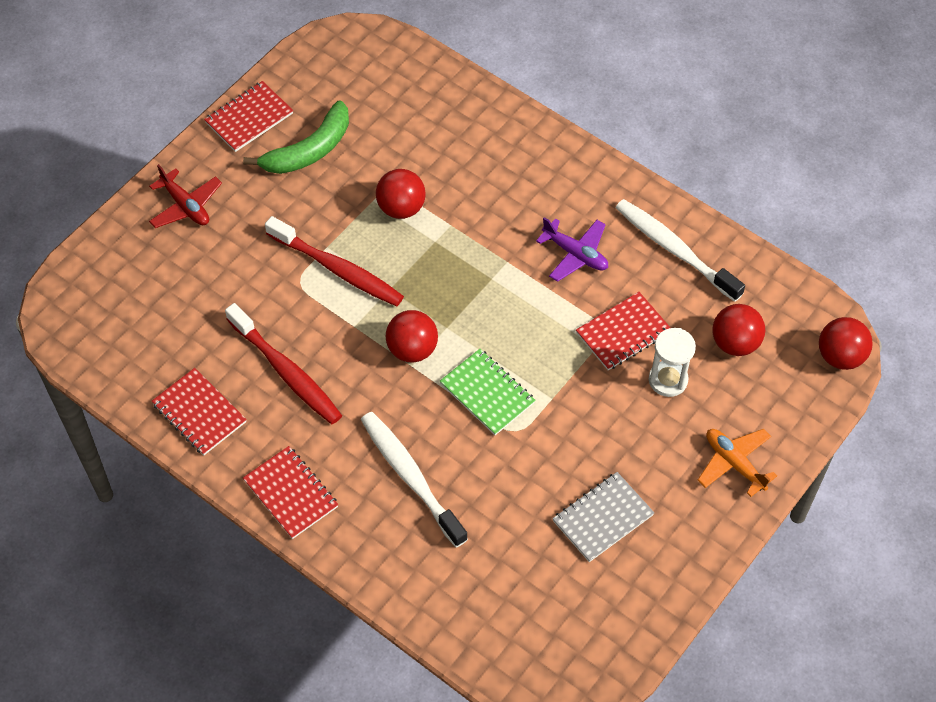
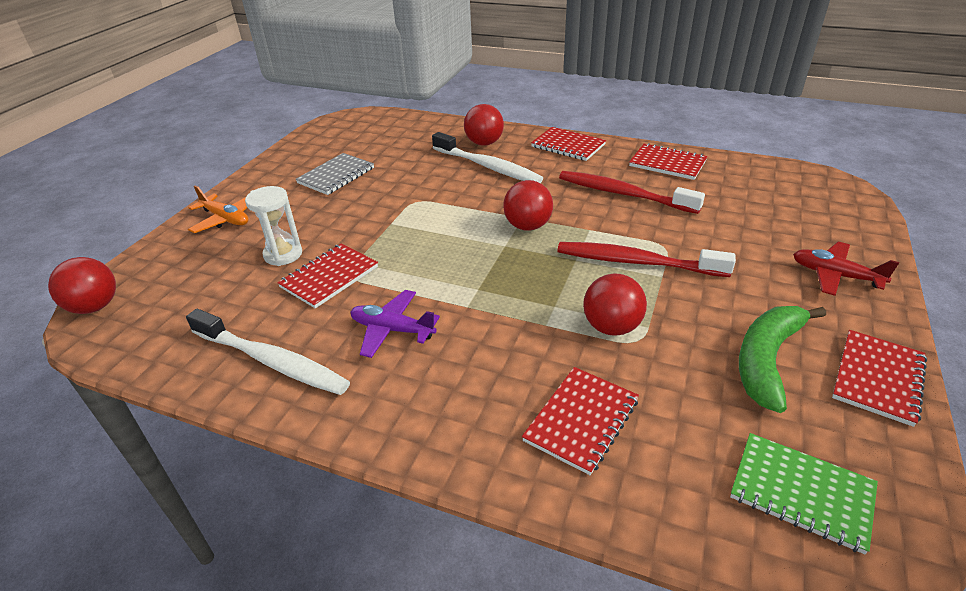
camera: 165 degrees right, 20 degrees down
green notebook [440,349,536,435] -> green notebook moved to [730,433,878,554]
red ball [712,304,765,356] -> red ball moved to [464,104,504,146]
none -> red notebook [522,367,639,475]

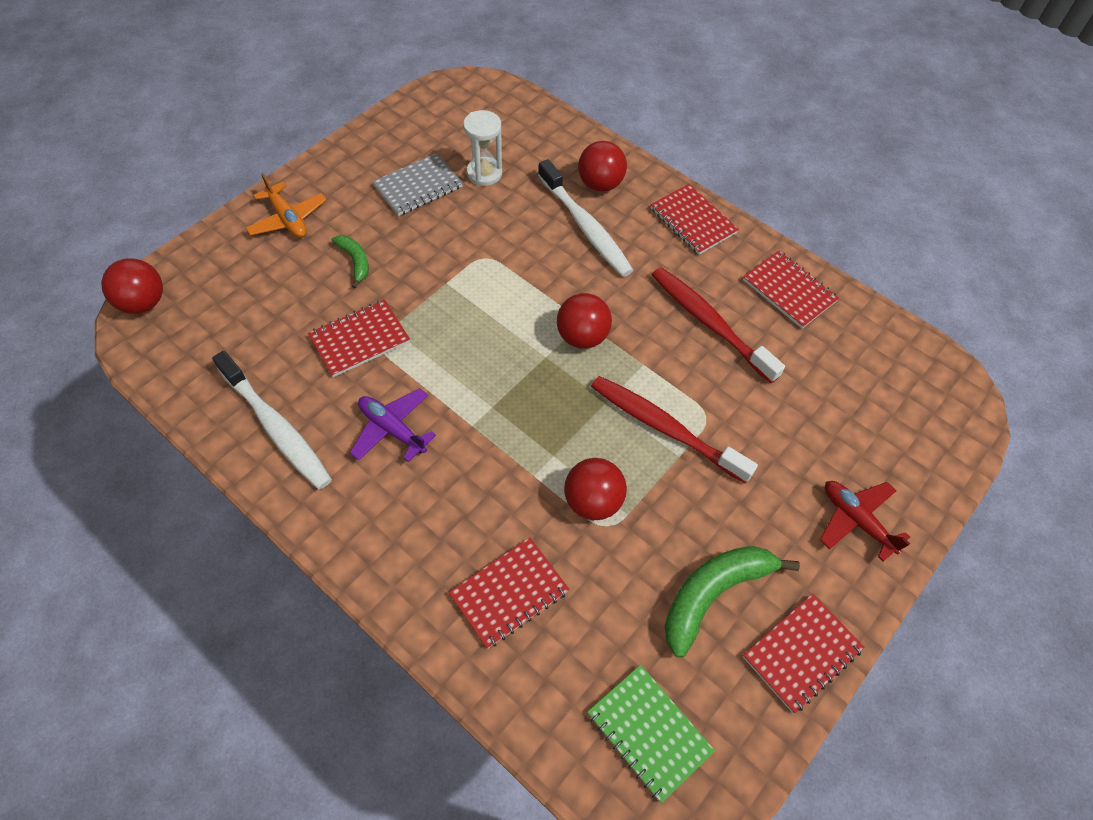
camera: 15 degrees right, 20 degrees up
white hourglass [245,186,302,266] -> white hourglass moved to [463,110,502,186]
none -> green banana [332,235,369,289]

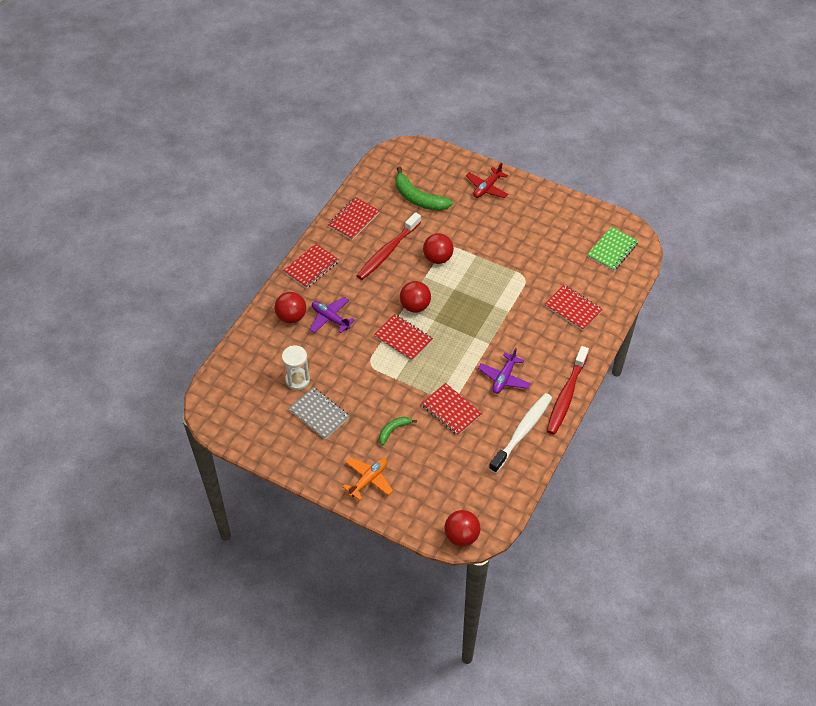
camera: 100 degrees left, 5 degrees down
white toothbrush [538,159,634,277] -> purple plane [310,297,355,333]
red ball [564,458,627,520] -> red ball moved to [423,233,454,264]
red toothbrush [591,376,758,484] -> red toothbrush moved to [547,346,589,435]
green banana [665,546,800,658] -> green banana moved to [395,167,453,211]
red notebook [743,594,864,713] -> red notebook moved to [374,314,433,361]

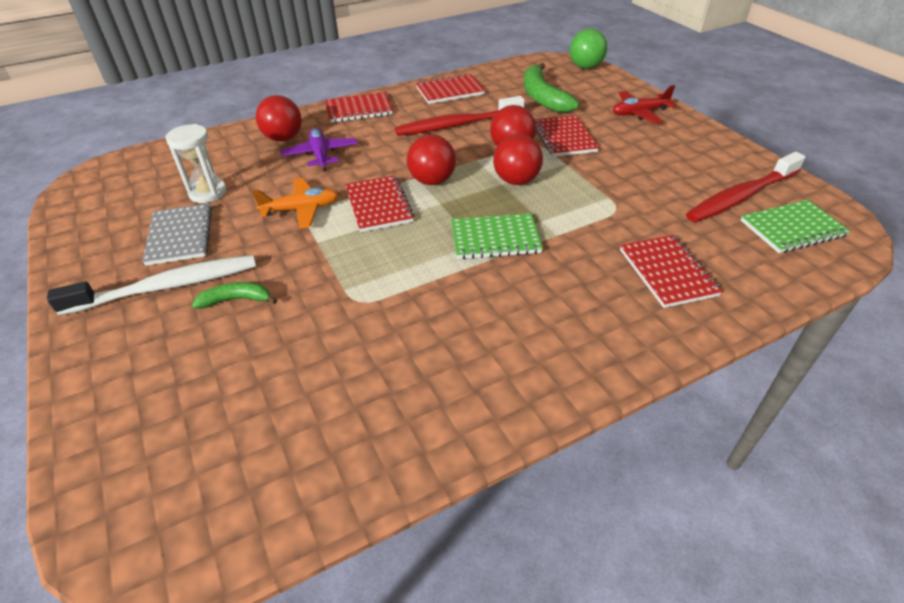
camera: 35 degrees right, 10 degrees down
orange plane [343,458,393,501] -> orange plane moved to [252,178,338,229]
red notebook [421,383,482,436] -> red notebook moved to [535,115,599,157]
red ball [444,510,480,546] -> red ball moved to [493,134,543,185]
purple plane [478,348,531,394] -> none
white toothbrush [489,393,552,473] -> white toothbrush moved to [47,255,256,316]
red toothbrush [547,346,589,435] -> red toothbrush moved to [686,152,806,222]
none -> green notebook [451,213,543,259]
none -> green ball [570,29,607,69]

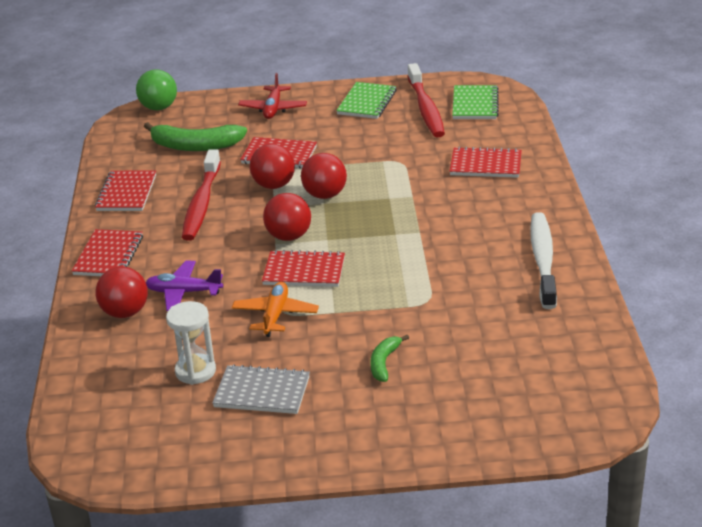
camera: 65 degrees left, 10 degrees down
white toothbrush [47,255,256,316] -> white toothbrush moved to [530,212,557,309]
green notebook [451,213,543,259] -> green notebook moved to [336,82,397,119]

